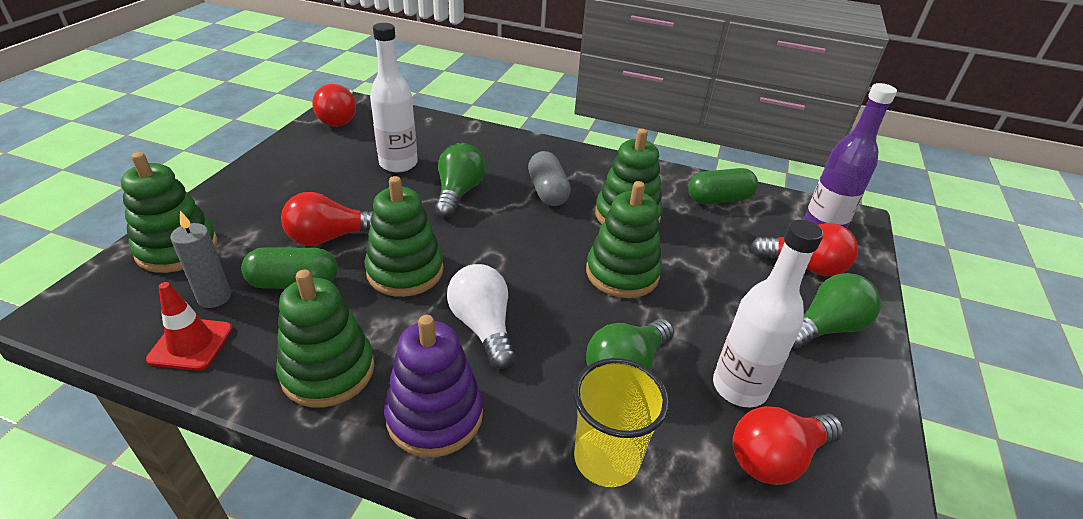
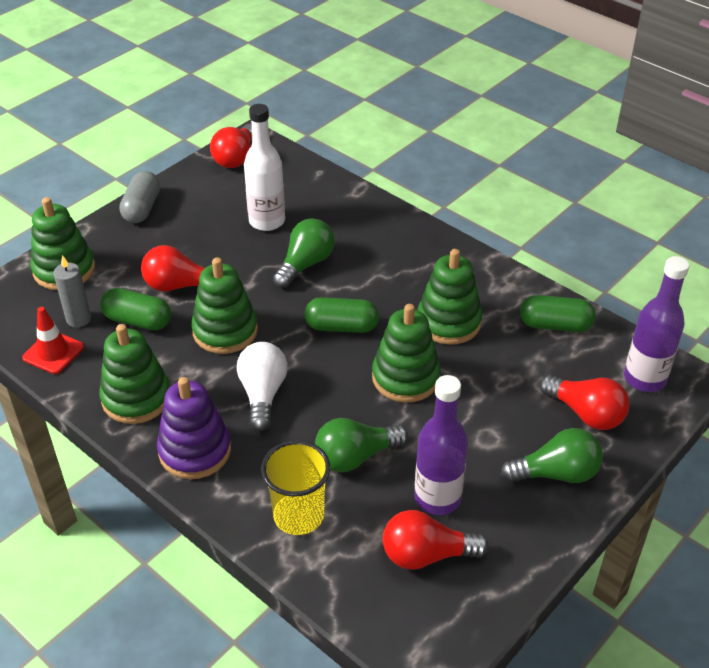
camera: 25 degrees right, 5 degrees up
grey capsule [528,151,571,206] -> grey capsule moved to [119,171,160,223]
white bottle [713,220,823,407] -> purple bottle [414,375,468,515]
none -> green capsule [305,297,379,333]

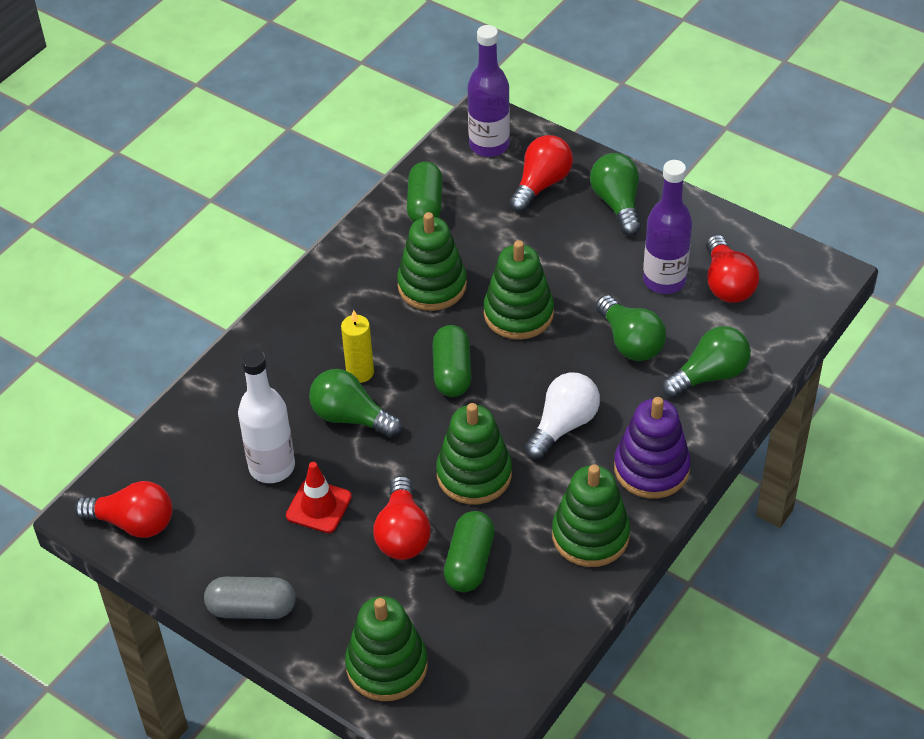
camera: 95 degrees left, 5 degrees up
red traffic cone [22,307,84,374] -> red traffic cone moved to [286,462,352,533]
grey candle [53,255,91,327] -> none
white light bulb [237,342,287,431] -> white light bulb turned 135 degrees clockwise [525,373,600,459]
yellow cup [261,440,330,535] -> green light bulb [662,326,751,398]
none -> yellow candle [341,310,374,383]

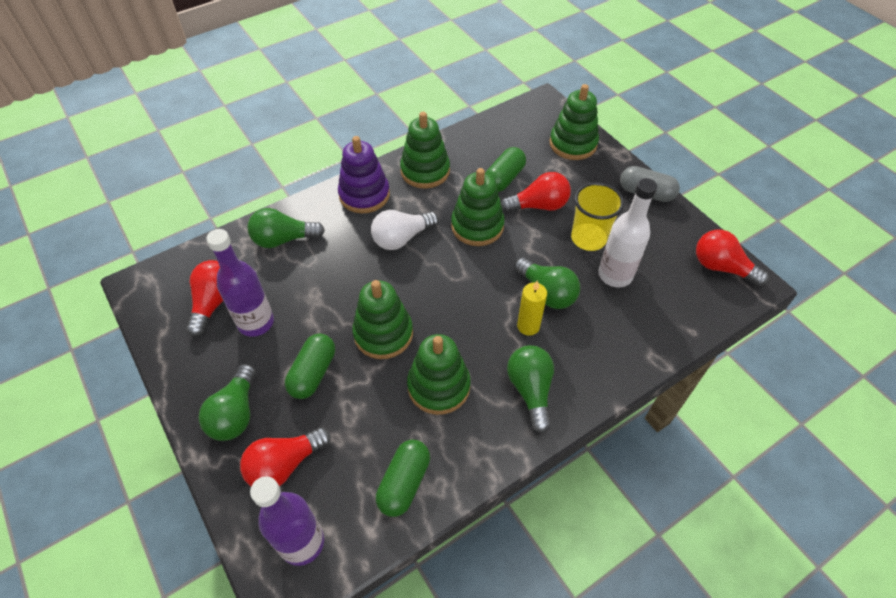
camera: 160 degrees left, 5 degrees up
red traffic cone [286,462,352,533] -> yellow cup [571,182,624,251]
red light bulb [373,476,431,560] -> red light bulb turned 60 degrees clockwise [501,172,571,213]
green capsule [432,325,471,397] -> green capsule moved to [285,334,335,399]
green light bulb [596,295,666,361] -> green light bulb moved to [507,345,554,434]

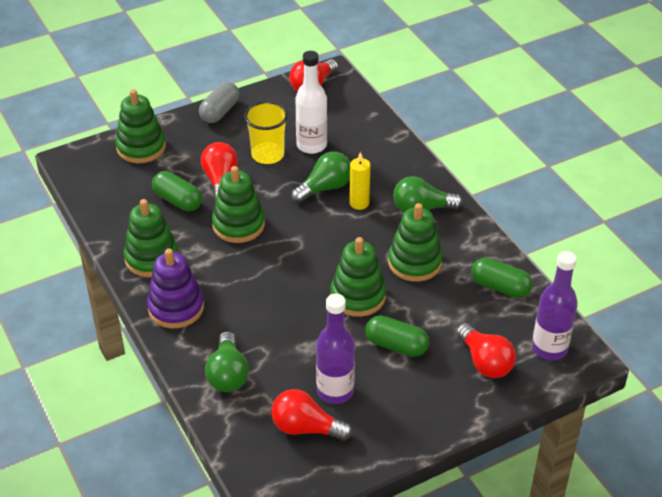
camera: 85 degrees left, 10 degrees down
green light bulb [198,364,256,441] -> none
white light bulb [371,210,439,250] -> none

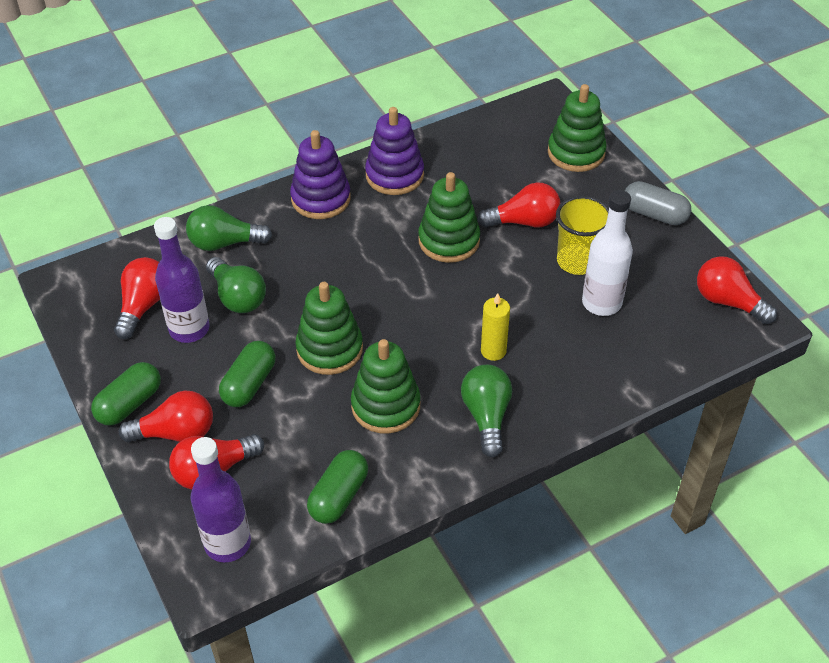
camera: 90 degrees right, 5 degrees up
green stacking toy [124,199,179,277] -> purple stacking toy [365,107,424,195]
green capsule [152,171,202,211] -> green capsule moved to [91,362,161,426]
green light bulb [291,152,350,203] -> green light bulb moved to [206,257,266,313]
none -> red light bulb [119,390,213,442]

